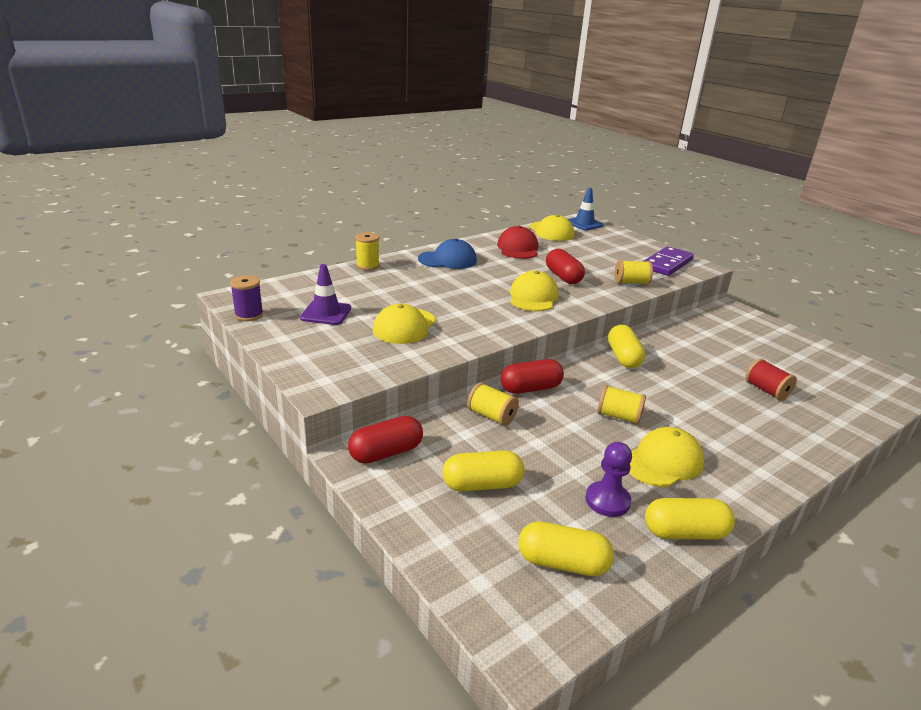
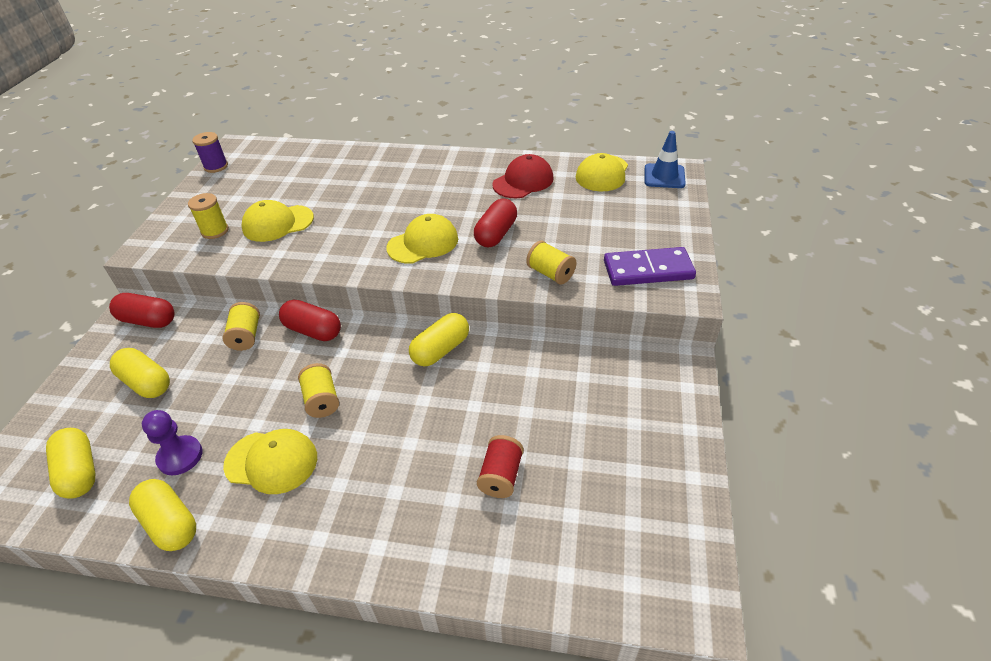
camera: 50 degrees right, 15 degrees up
purple traffic cone [300,264,351,325] -> none
yellow spool [355,232,380,270] -> yellow spool moved to [188,193,229,239]
blue cap [418,239,477,269] -> none

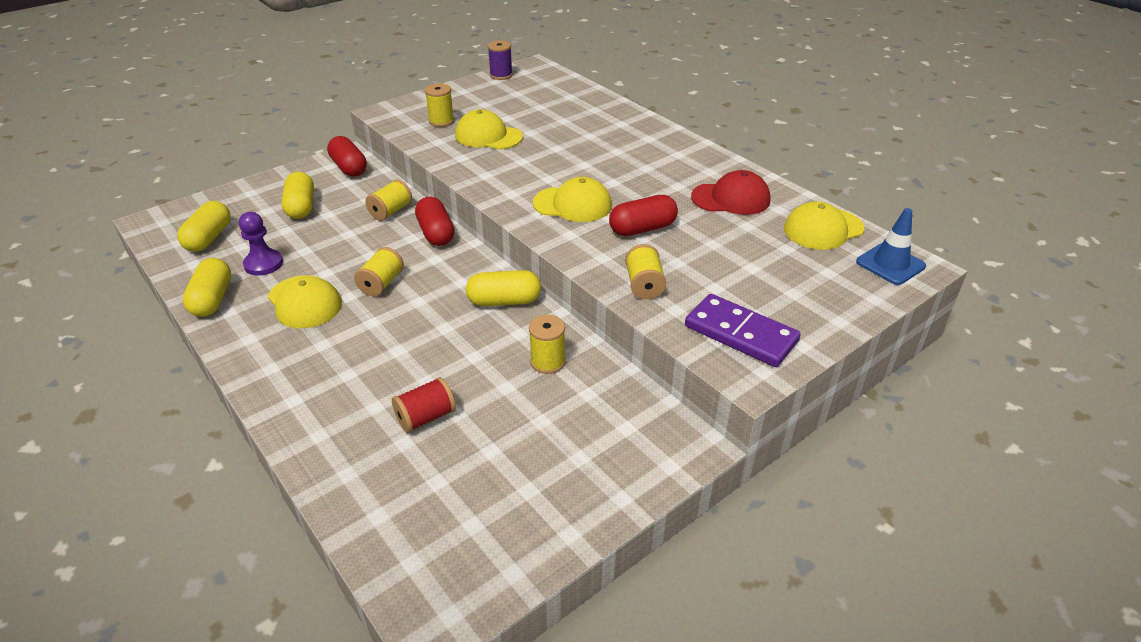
camera: 40 degrees right, 5 degrees down
none -> yellow spool [529,315,565,374]

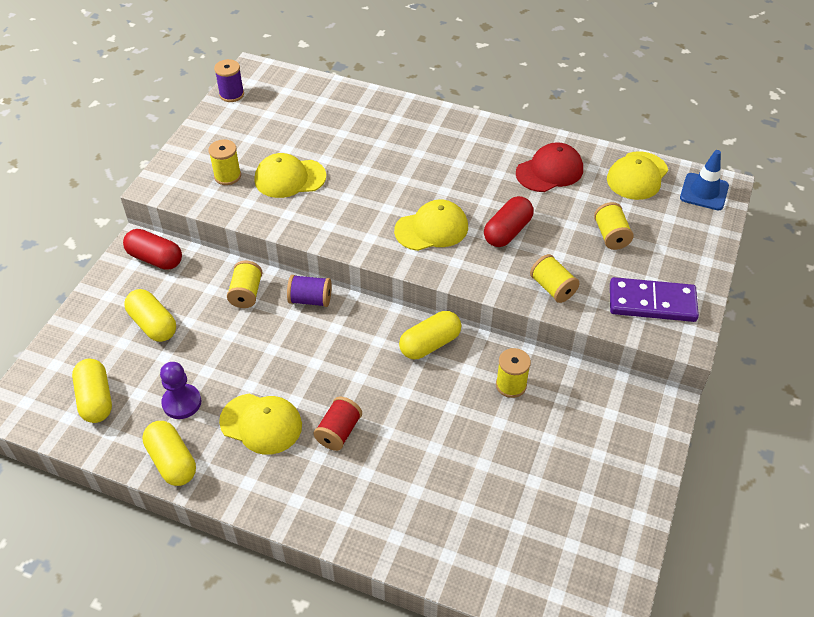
camera: 30 degrees left, 10 degrees up
yellow spool [354,247,404,296] -> yellow spool moved to [594,202,634,250]
red spool [392,377,456,433] -> red spool moved to [313,397,362,451]
red capsule [415,197,455,246] -> purple spool [287,275,332,307]

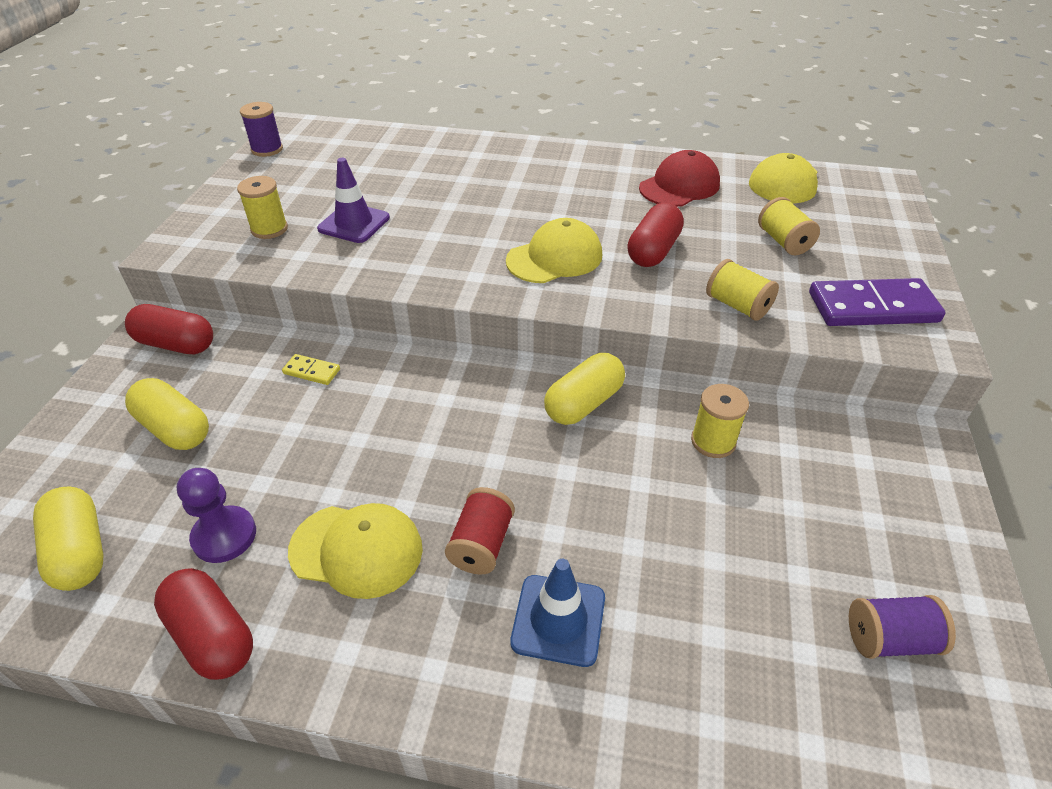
camera: 10 degrees left, 5 degrees down
yellow capsule [142,421,196,486] -> red capsule [154,568,253,680]
yellow spool [227,261,262,308] -> yellow domino [282,354,340,385]
yellow cap [255,153,326,198] -> purple traffic cone [317,158,390,243]
purple spool [287,275,332,307] -> purple spool moved to [849,595,956,659]
blue traffic cone [680,150,729,210] -> blue traffic cone moved to [510,559,605,667]

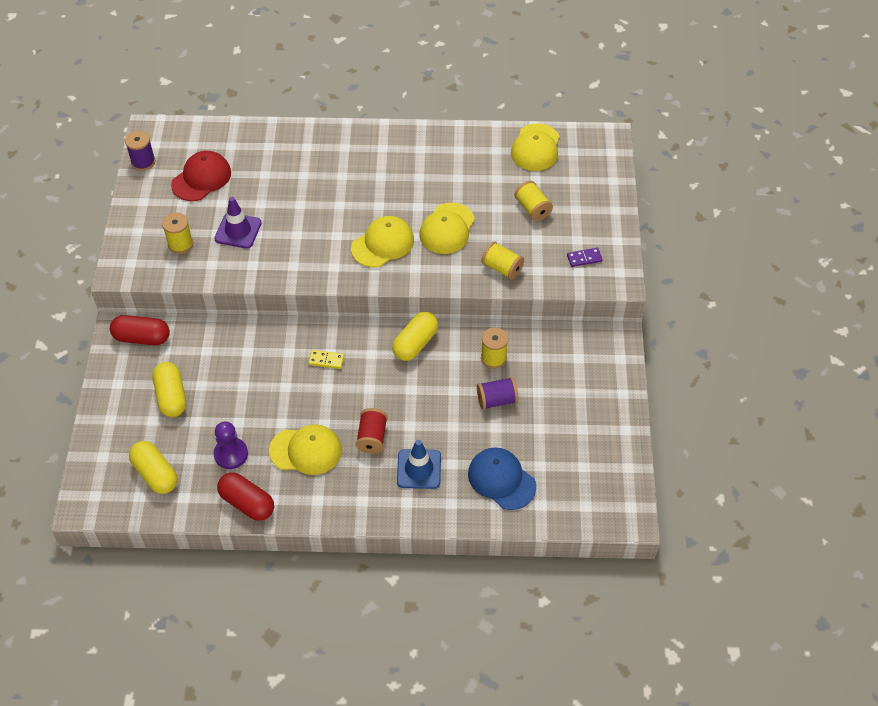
camera: 10 degrees left, 10 degrees up
yellow capsule [125,378,209,450] -> yellow capsule turned 45 degrees clockwise [152,362,186,417]
yellow domino [282,354,340,385] -> yellow domino moved to [308,350,344,369]
red capsule [627,203,684,267] -> yellow cap [419,203,475,254]
red cap [639,150,720,207] -> red cap moved to [171,151,231,201]
purple domino [809,278,946,326] -> purple domino [567,248,603,267], size x0.46
purple spool [849,595,956,659] -> purple spool moved to [477,377,519,410]
none -> blue cap [468,447,536,510]

